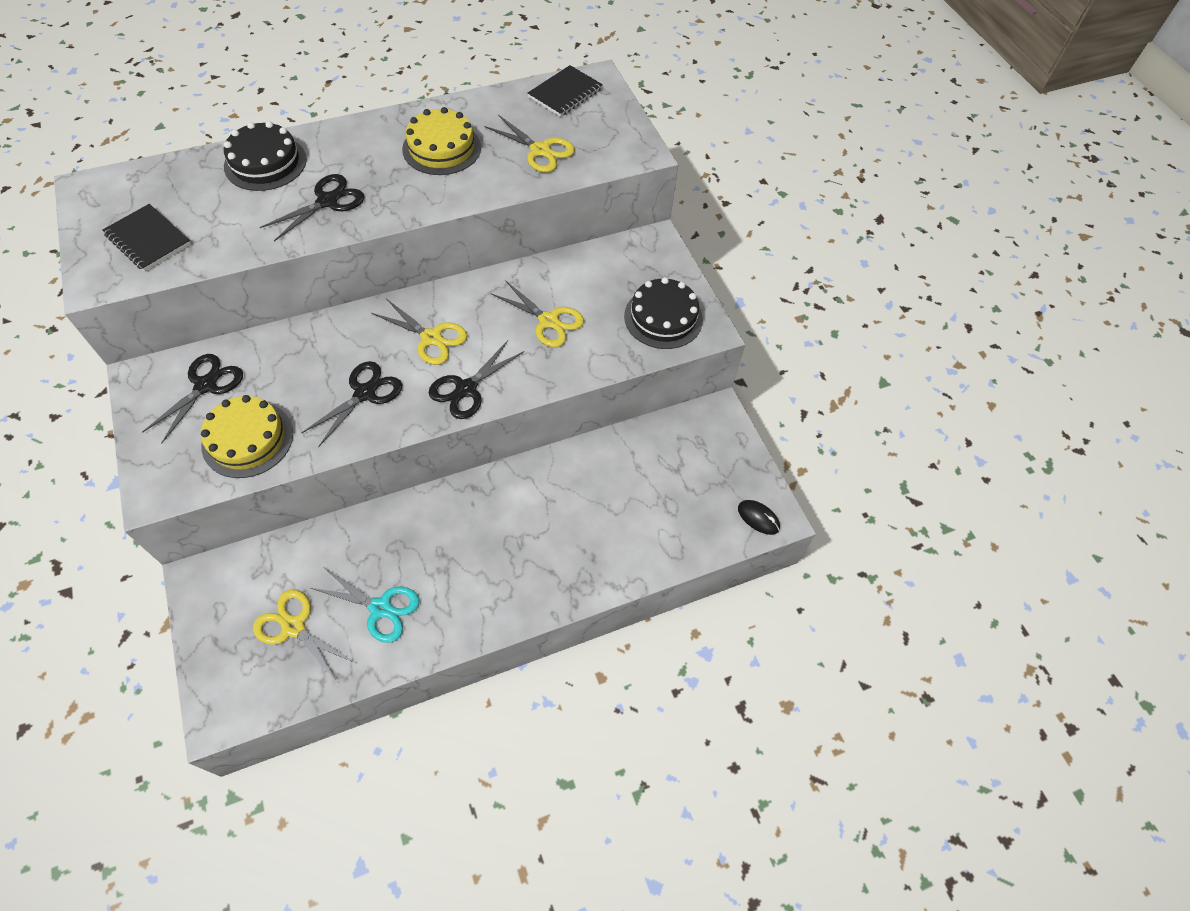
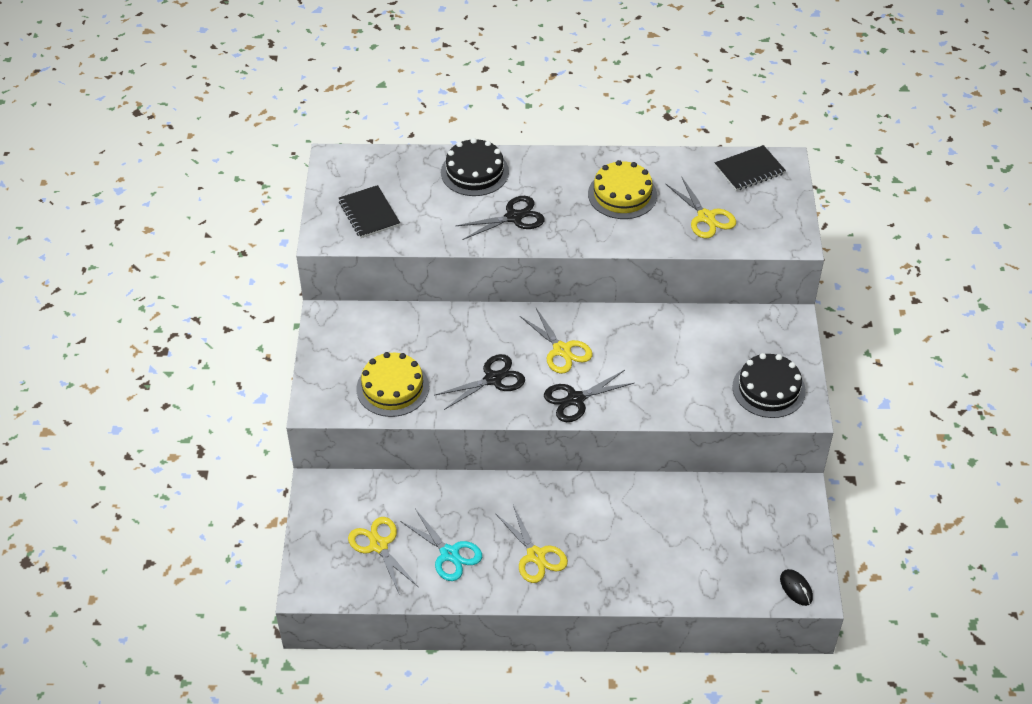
camera: 25 degrees right, 10 degrees down
black scissors [142,354,243,444] -> none
yellow scissors [492,280,584,347] -> yellow scissors moved to [495,505,568,583]

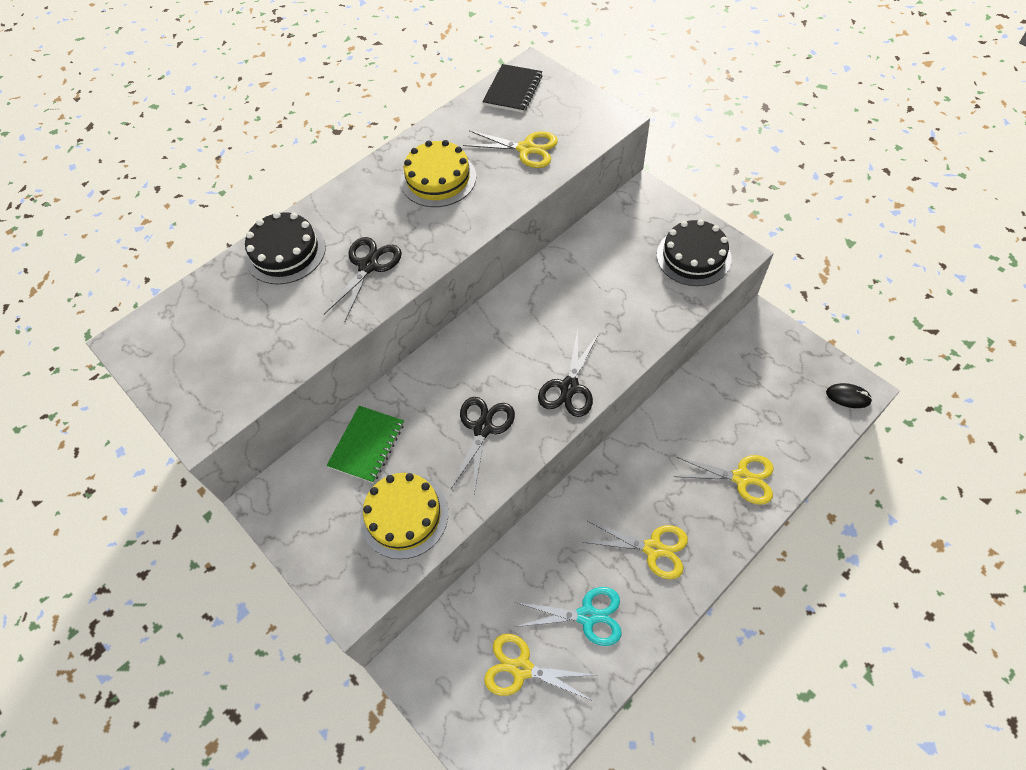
camera: 40 degrees left, 10 degrees up
black notebook [339,185,400,238] -> none
yellow scissors [520,308,593,374] -> yellow scissors moved to [673,455,773,505]
none -> green notebook [326,406,404,483]

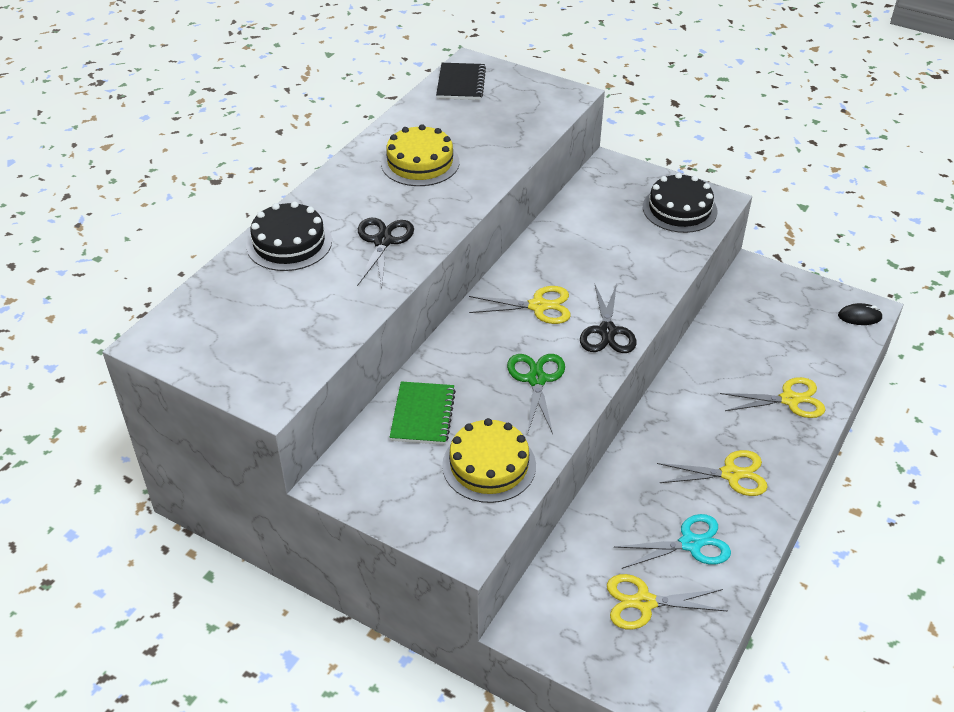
camera: 20 degrees left, 15 degrees down
black scissors [451,397,515,493] -> green scissors [507,354,565,434]
yellow scissors [463,130,558,168] -> yellow scissors moved to [469,286,571,324]

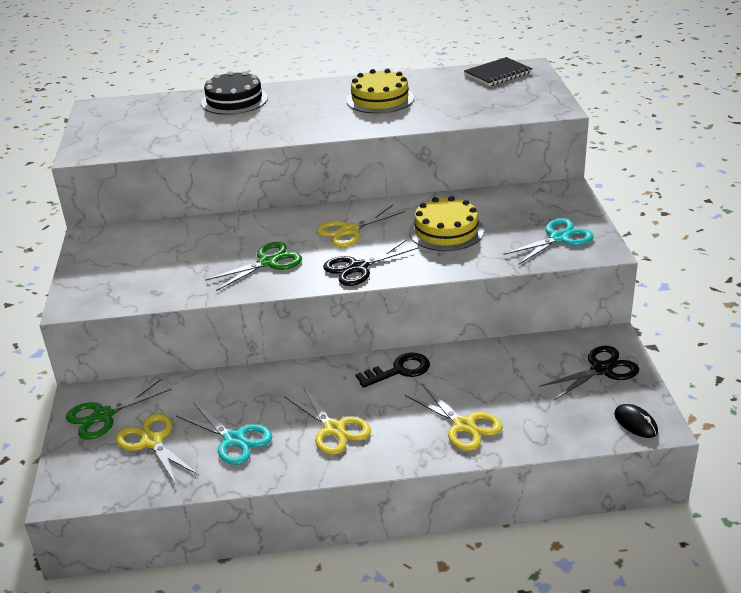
camera: 55 degrees right, 10 degrees down
black scissors [357,218,414,287] -> black scissors moved to [540,346,639,400]
green notebook [390,381,456,445] -> none
yellow cake [442,418,536,503] -> yellow cake moved to [409,196,484,251]
yellow scissors [469,286,571,324] -> yellow scissors turned 90 degrees clockwise [316,205,405,247]
black cake [643,173,718,233] -> turquoise scissors [503,218,594,265]
none -> green scissors [66,379,172,440]
none -> black key [356,352,430,388]

